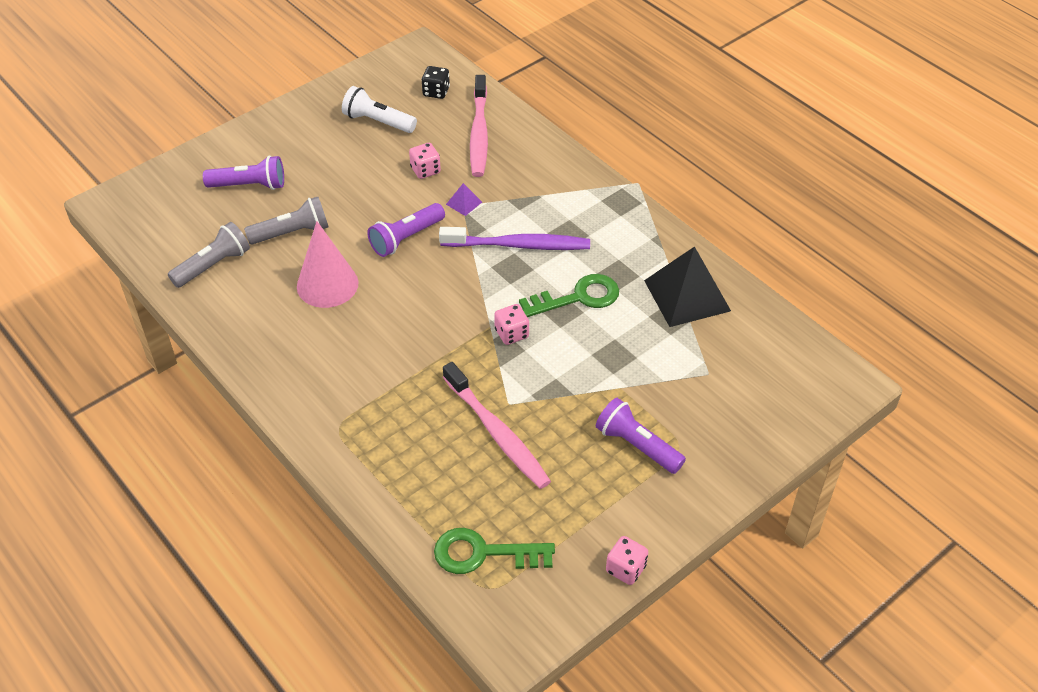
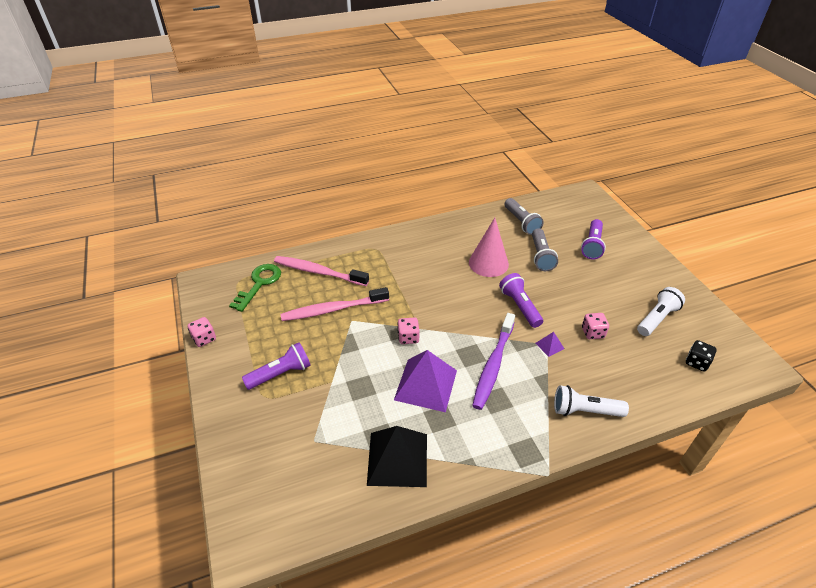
camera: 110 degrees right, 5 degrees down
pink toothbrush [470,75,488,177] -> pink toothbrush moved to [274,256,369,286]
green key [519,274,619,317] -> purple pyramid [394,350,457,412]
none -> white flashlight [554,385,629,417]

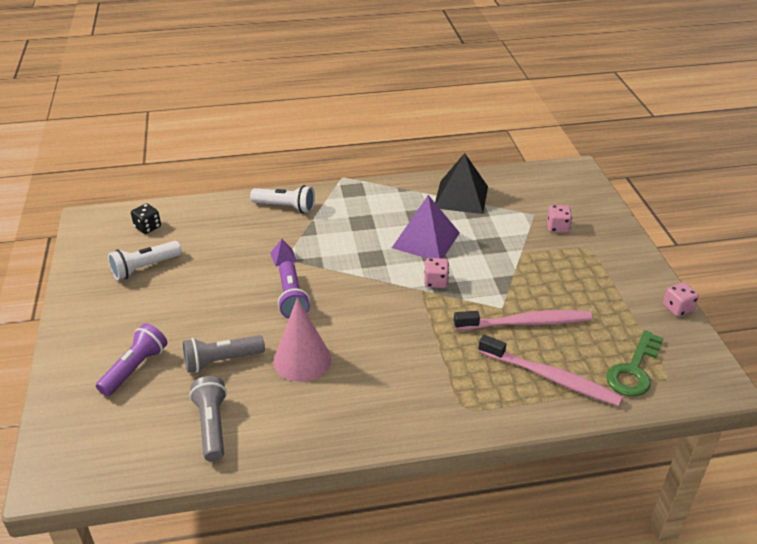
camera: 170 degrees left, 5 degrees down
purple flashlight [242,342,311,390] -> none
purple toothbrush [472,313,515,410] -> none
grey flashlight [532,228,558,271] -> grey flashlight turned 120 degrees counterclockwise [183,335,265,373]
pink dice [582,313,609,339] -> pink dice moved to [547,205,572,233]

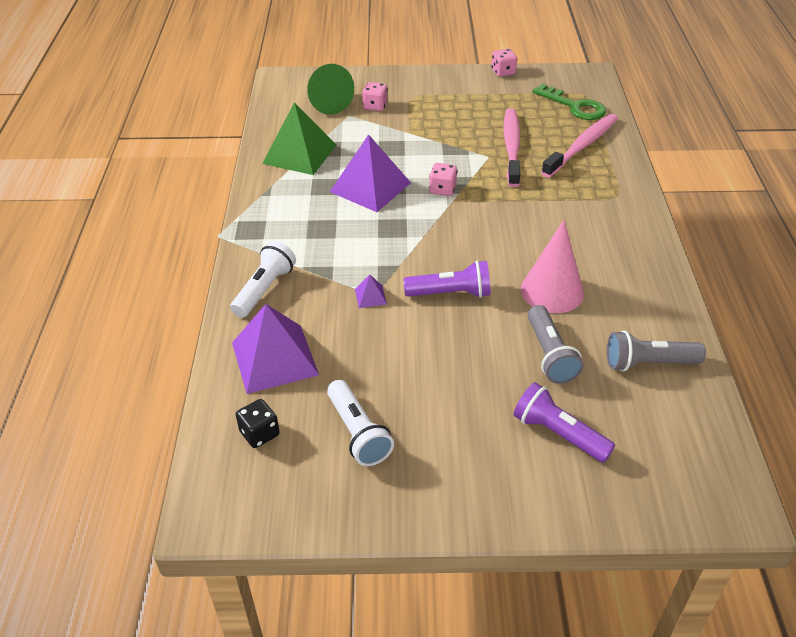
camera: 80 degrees left, 5 degrees up
black pyramid [435,153,488,214] -> green pyramid [262,102,336,175]
none -> purple pyramid [232,304,319,394]
none -> green cone [307,64,354,115]

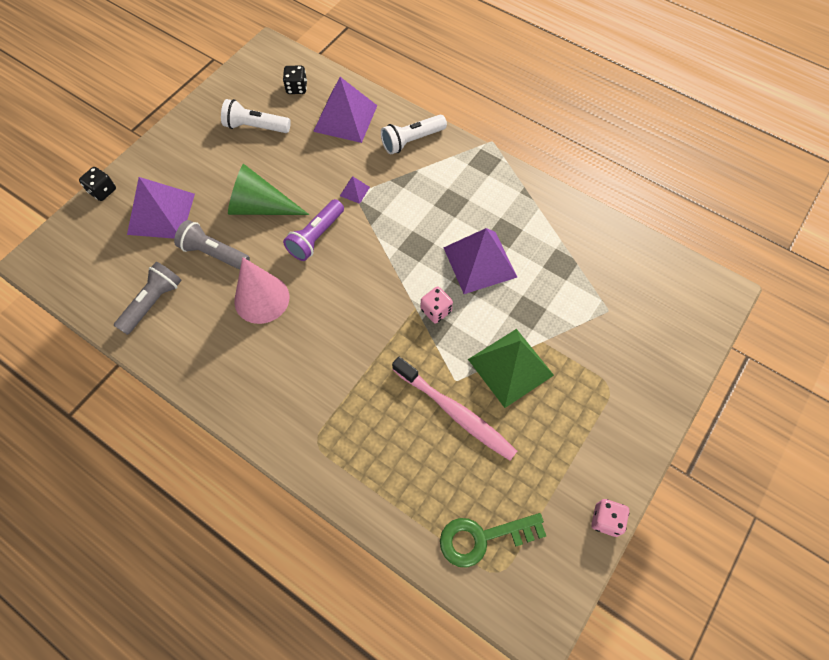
camera: 125 degrees right, 20 degrees up
white flashlight [230,241,296,317] -> white flashlight turned 90 degrees clockwise [381,115,447,155]
green pyramid [262,102,336,175] -> green pyramid moved to [468,329,554,408]
green cone [307,64,354,115] -> green cone moved to [228,164,310,215]
pink dice [362,82,388,111] -> none
purple flashlight [513,382,615,463] -> purple pyramid [127,177,195,239]
pink toothbrush [541,114,618,177] -> none
none -> black dice [79,167,116,201]

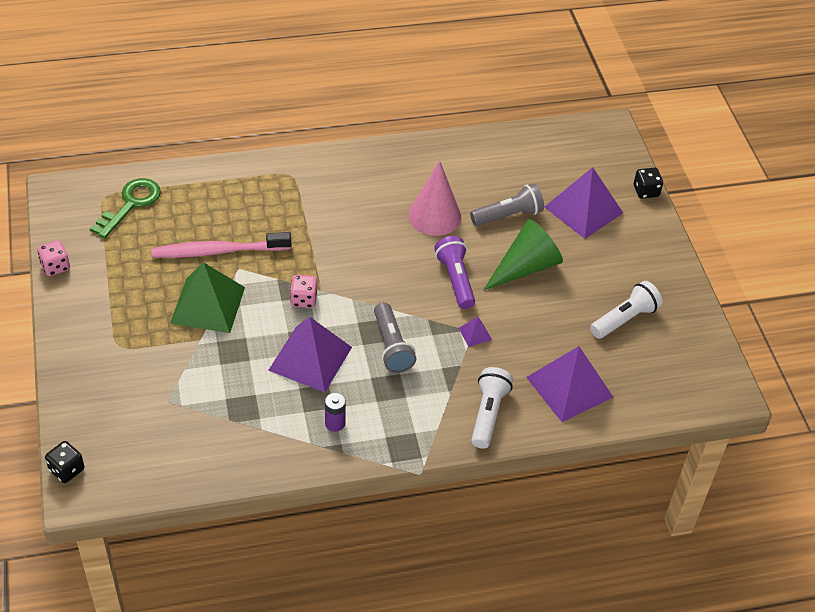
camera: 130 degrees right, 15 degrees down
grey flashlight [114,262,182,335] -> grey flashlight moved to [374,302,416,373]
black dice [283,66,307,94] -> black dice moved to [45,441,84,483]
none -> purple battery [325,393,346,432]

